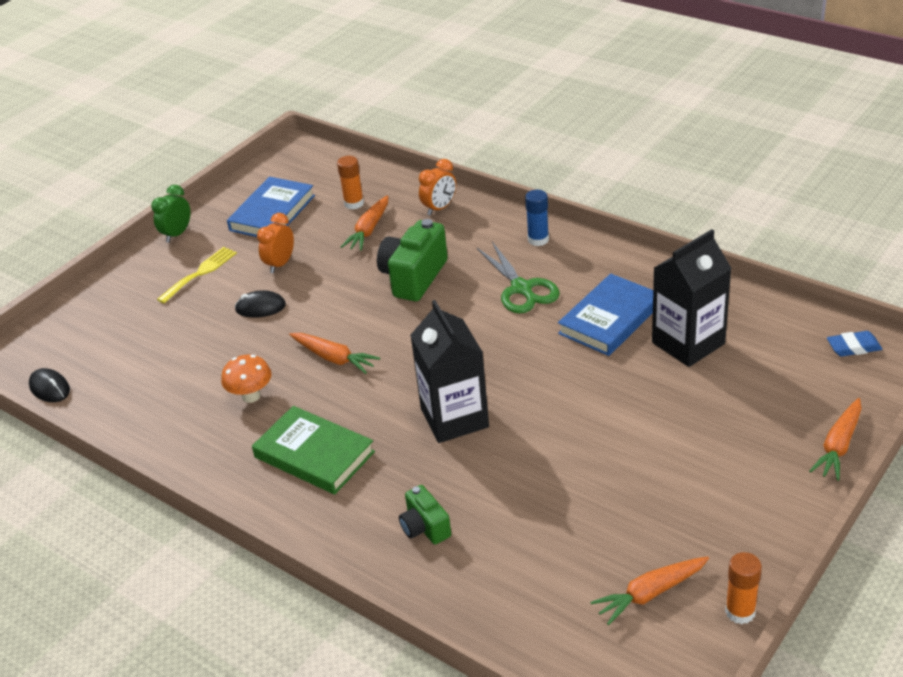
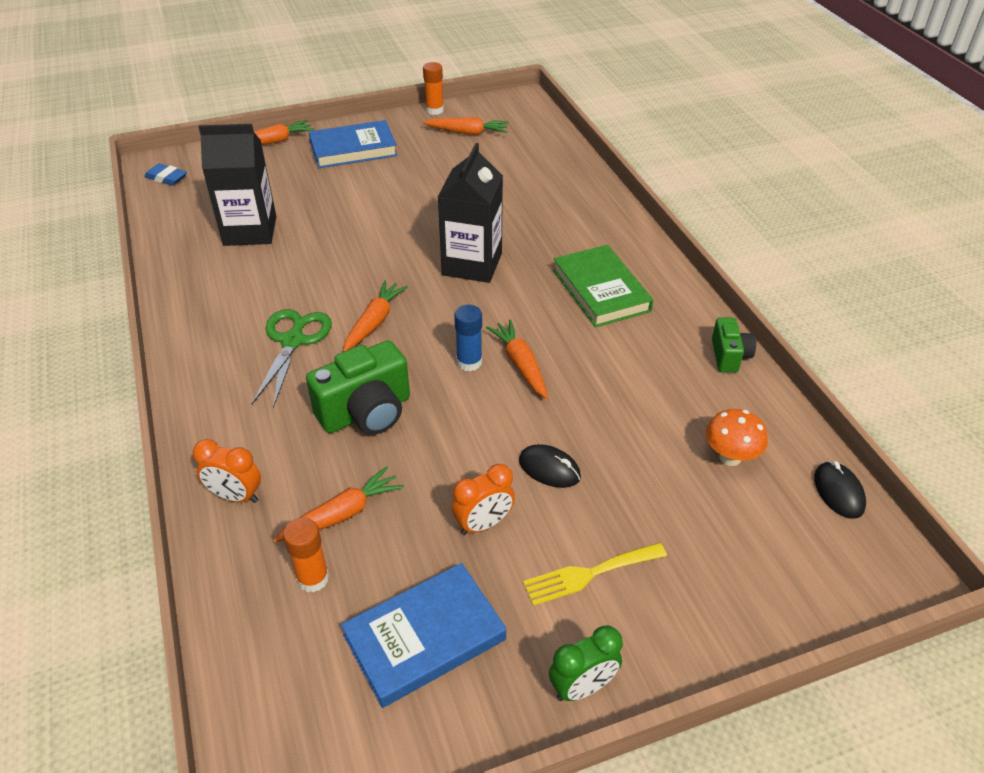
camera: 150 degrees left, 5 degrees up
orange mushroom [221,355,272,403] -> orange mushroom moved to [706,409,768,466]
green camera [399,485,451,545] -> green camera moved to [712,317,756,373]
orange clock [419,159,456,216] -> orange clock turned 150 degrees counterclockwise [193,439,261,503]
blue glue stick [525,190,549,246] -> blue glue stick moved to [454,305,482,371]
blue book [558,273,653,356] -> blue book moved to [309,120,398,168]
none -> orange carrot [343,280,408,352]

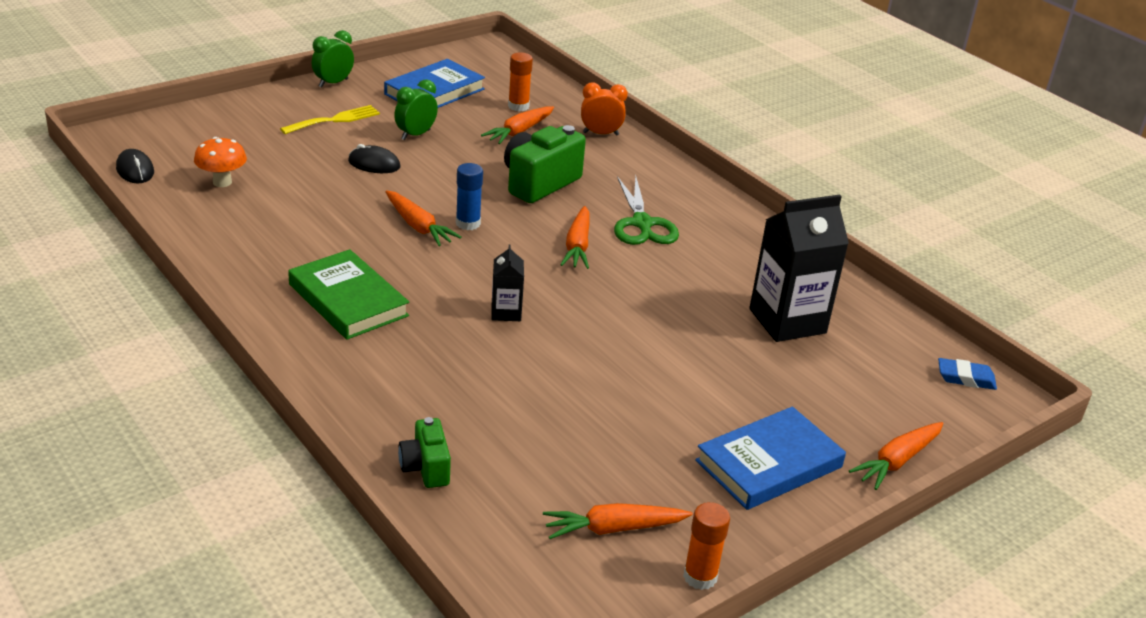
camera: 160 degrees right, 10 degrees down
black carton [438,143,503,283] -> black carton [492,244,524,321], size x0.49
orange clock [452,464,515,535] -> green clock [394,79,438,140]
green camera [712,317,756,373] -> green camera moved to [398,417,451,488]

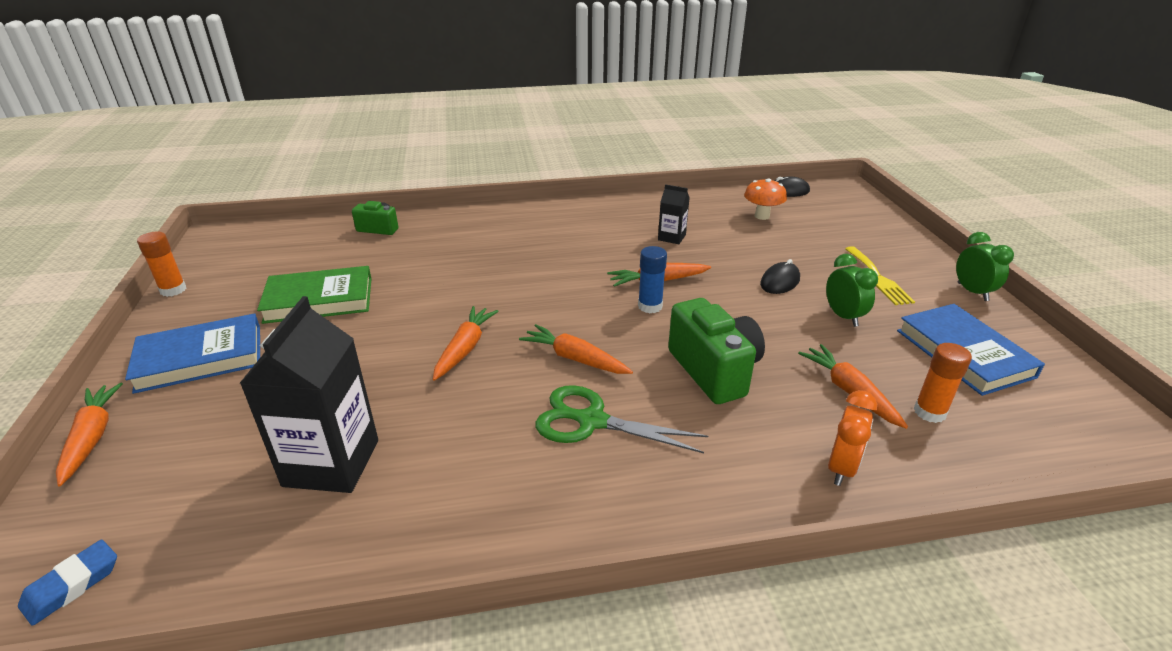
camera: 120 degrees right, 0 degrees up
green book [288,249,409,340] -> green book moved to [257,266,372,324]
black carton [492,244,524,321] -> black carton moved to [658,184,690,244]
orange carrot [543,503,693,539] -> orange carrot moved to [433,306,498,381]
blue book [695,406,846,510] -> blue book turned 75 degrees clockwise [125,313,260,394]

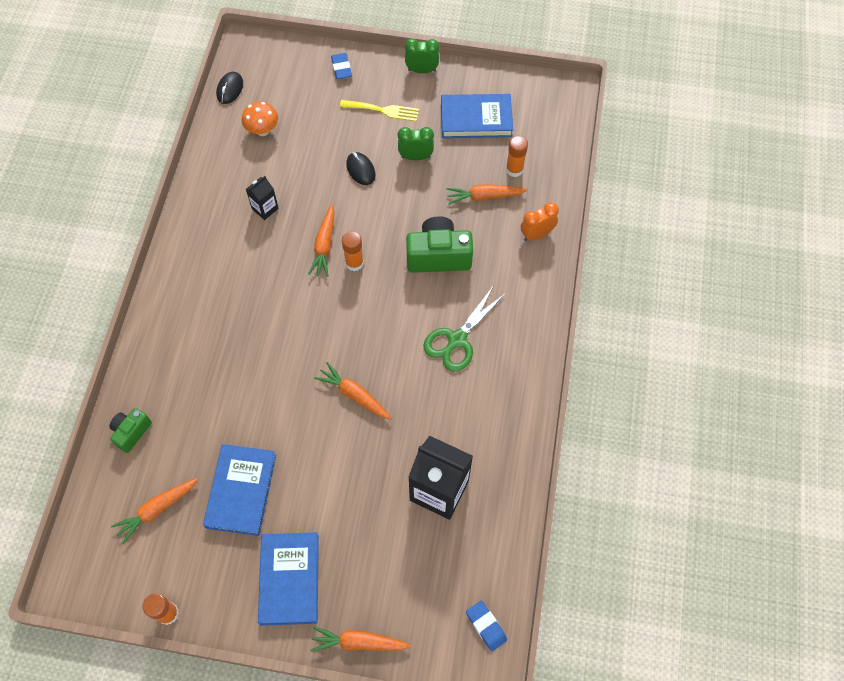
camera: 70 degrees left, 30 degrees up
green book [257,266,372,324] -> blue book [203,444,276,536]
orange carrot [519,324,633,374] -> orange carrot moved to [111,478,198,544]
blue glue stick [638,246,667,313] -> orange glue stick [342,231,364,271]
orange clock [828,390,877,486] -> orange clock turned 75 degrees counterclockwise [521,202,559,241]
none -> blue eraser [331,53,352,79]

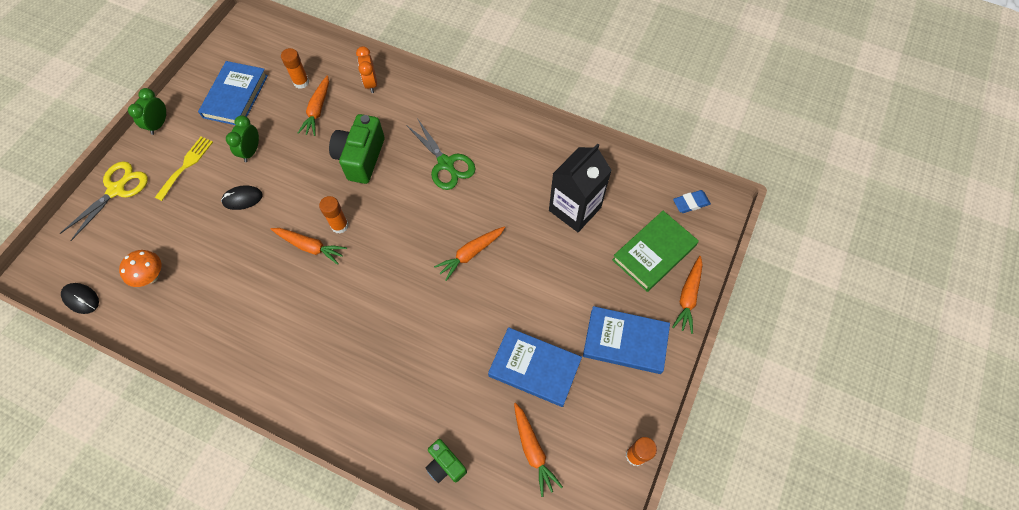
camera: 75 degrees left, 0 degrees up
black carton [246,176,279,220] -> none
blue eraser [331,53,352,79] -> yellow scissors [60,161,148,241]
none -> green book [612,211,699,292]

